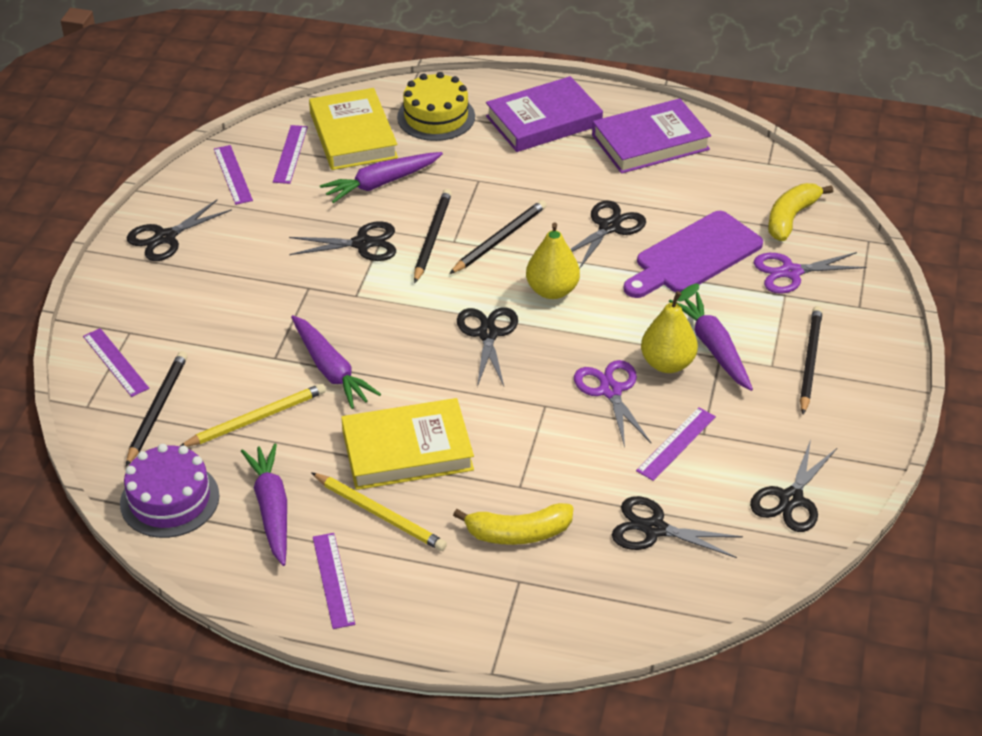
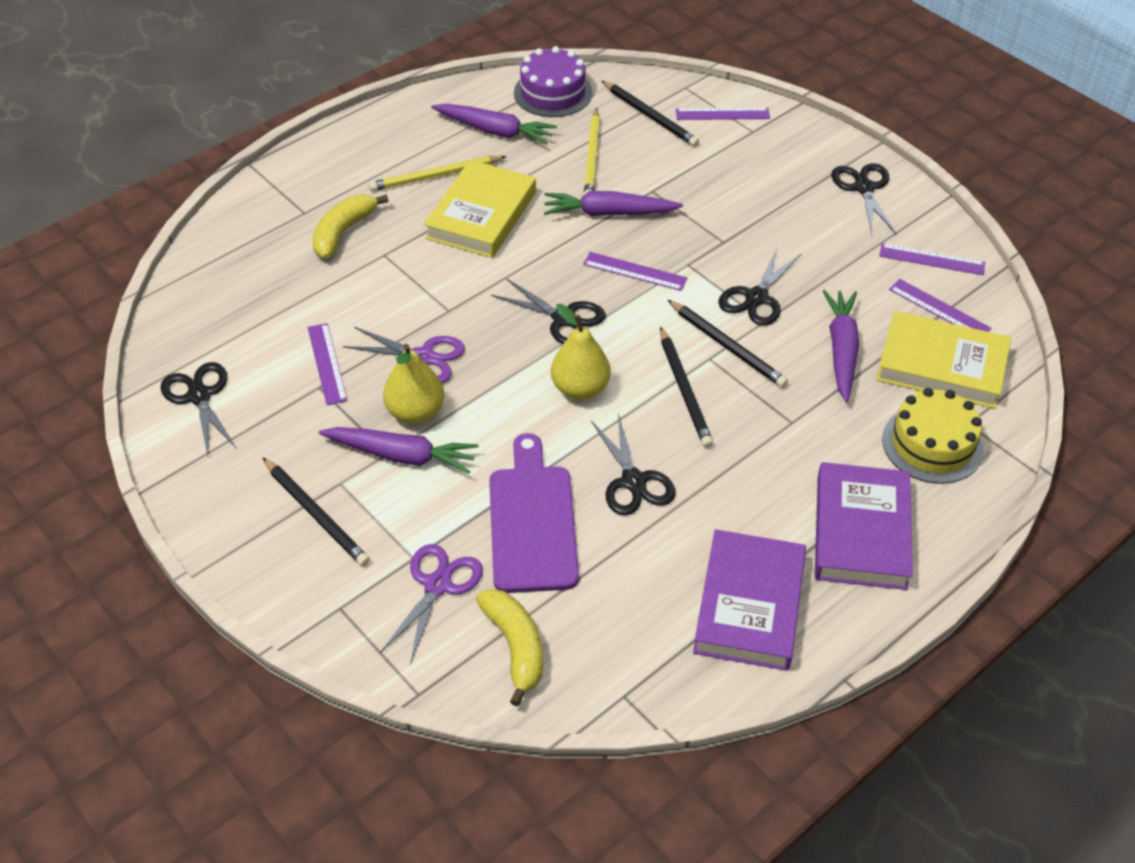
camera: 125 degrees right, 5 degrees up
purple ruler [313,533,355,629] -> purple ruler moved to [583,252,688,291]
black scissors [612,496,743,558] -> none

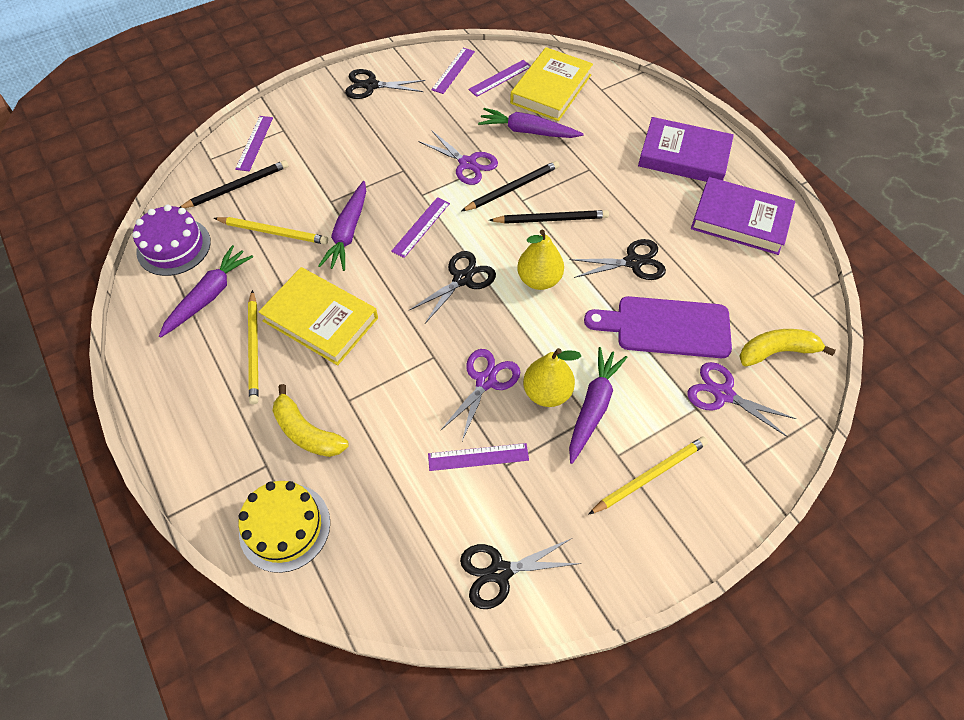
camera: 80 degrees left, 10 degrees up
black pencil [263,458,370,566] -> yellow pencil [588,437,708,515]
black scissors [718,246,802,326] -> purple scissors [419,130,498,185]
yellow cake [882,388,984,484] -> yellow cake moved to [238,481,330,573]

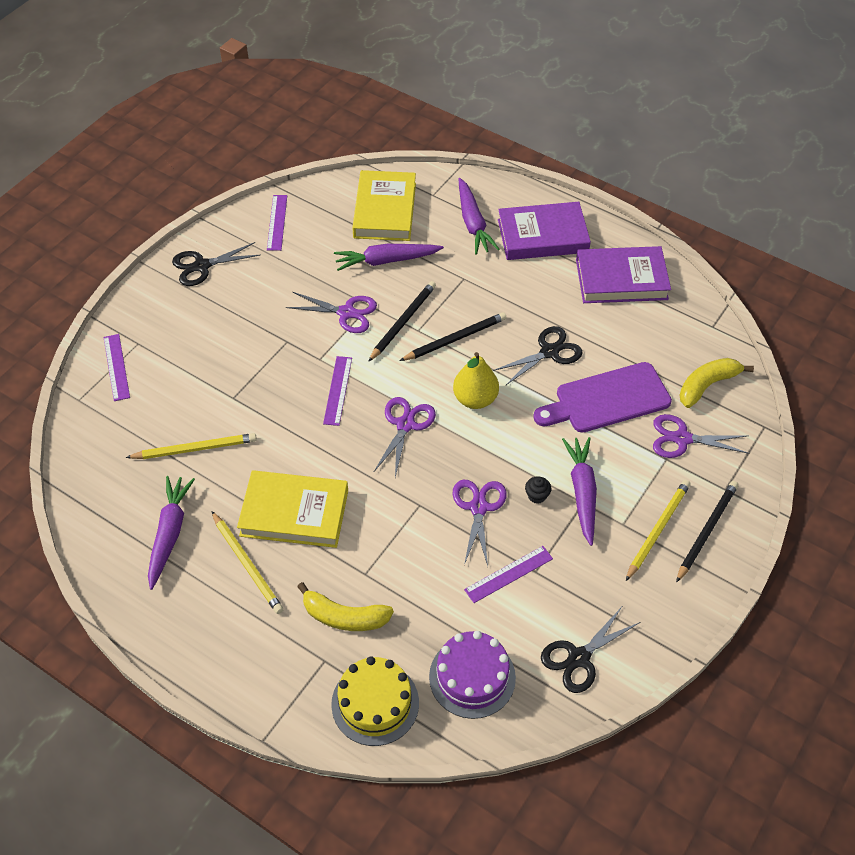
camera: 25 degrees left, 5 degrees down
purple cake [132,204,211,276] -> purple cake moved to [429,631,516,719]
black pencil [179,160,289,208] -> black pencil moved to [676,481,738,583]
purple carrot [318,181,366,271] -> purple carrot moved to [459,178,500,255]
black scissors [409,251,496,323] -> purple scissors [374,397,436,477]
purple ruler [468,60,531,97] -> none
yellow pear [523,348,581,407] -> black cupcake [525,476,551,504]

